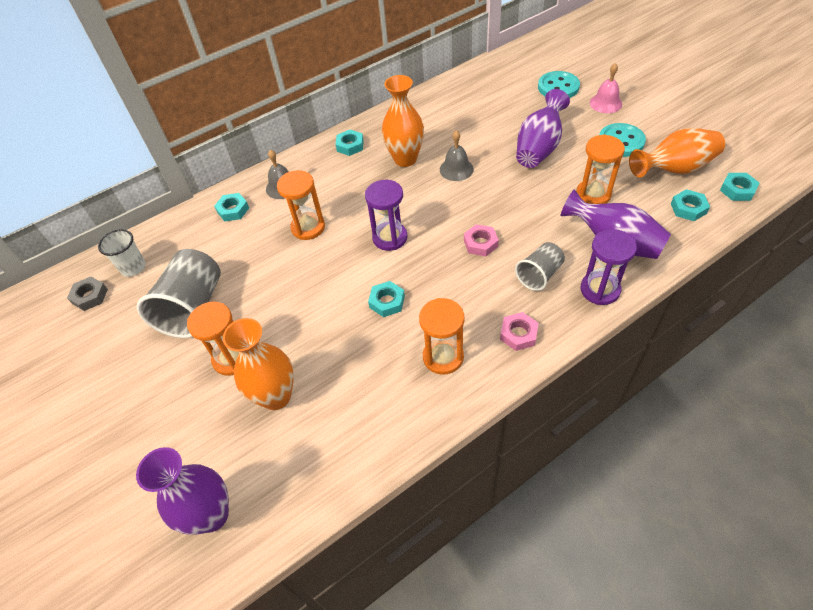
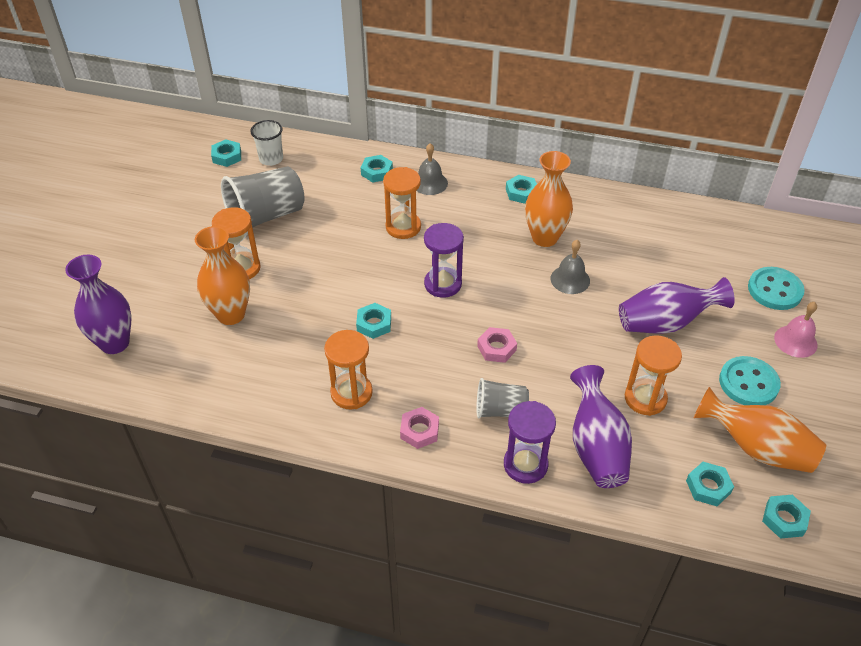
camera: 45 degrees right, 5 degrees down
grey nut [67,277,108,311] -> turquoise nut [211,139,241,167]

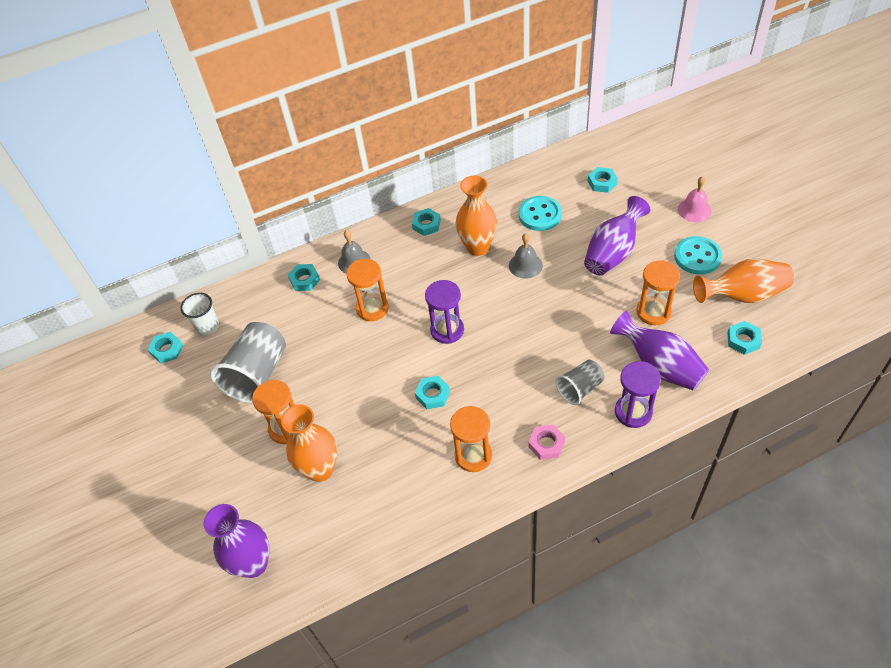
camera: 35 degrees left, 5 degrees up
pink nut [477,327,517,363] -> none
turquoise button [748,267,805,310] -> turquoise button moved to [519,196,562,231]
turquoise nut [762,495,811,539] -> turquoise nut moved to [588,167,618,193]

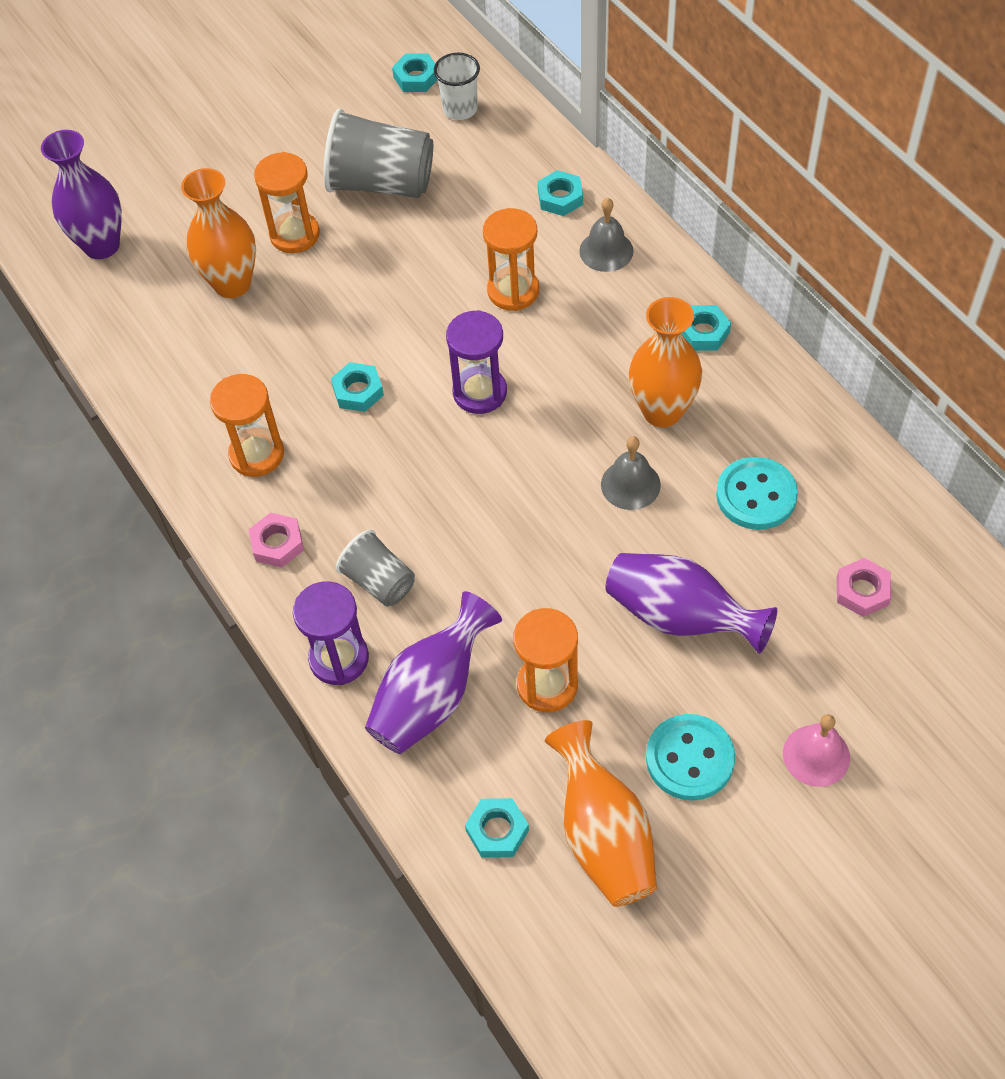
camera: 80 degrees right, 5 degrees up
turquoise nut [588,167,618,193] -> pink nut [837,558,892,617]

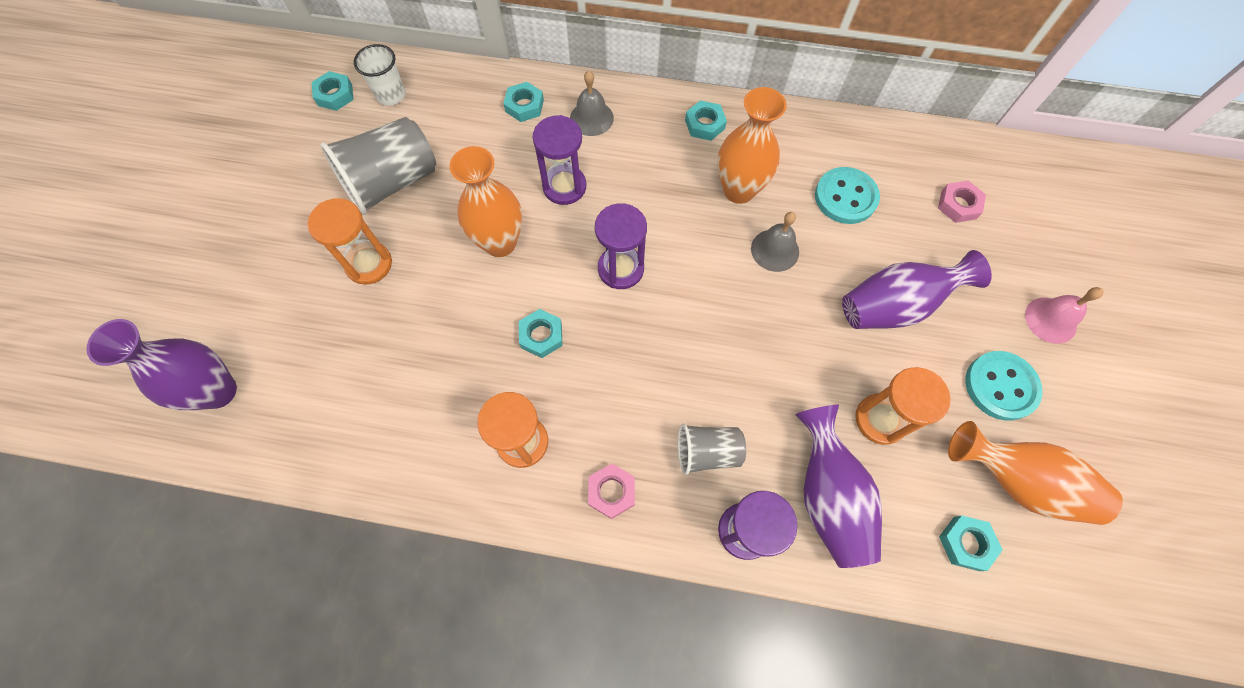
camera: 50 degrees left, 10 degrees up
orange vase [181,168,256,298] -> orange vase moved to [450,146,522,257]
orange hourglass [483,208,539,311] -> purple hourglass [533,115,586,205]

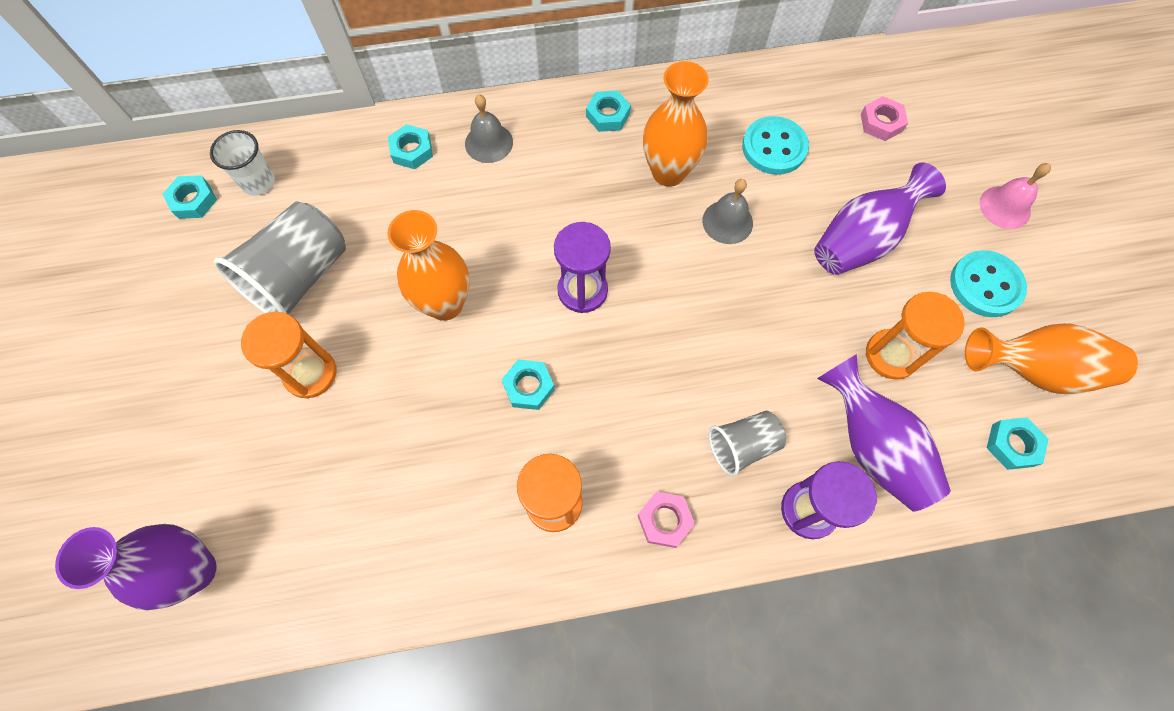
camera: 20 degrees left, 0 degrees up
purple hourglass [533,115,586,205] -> none

